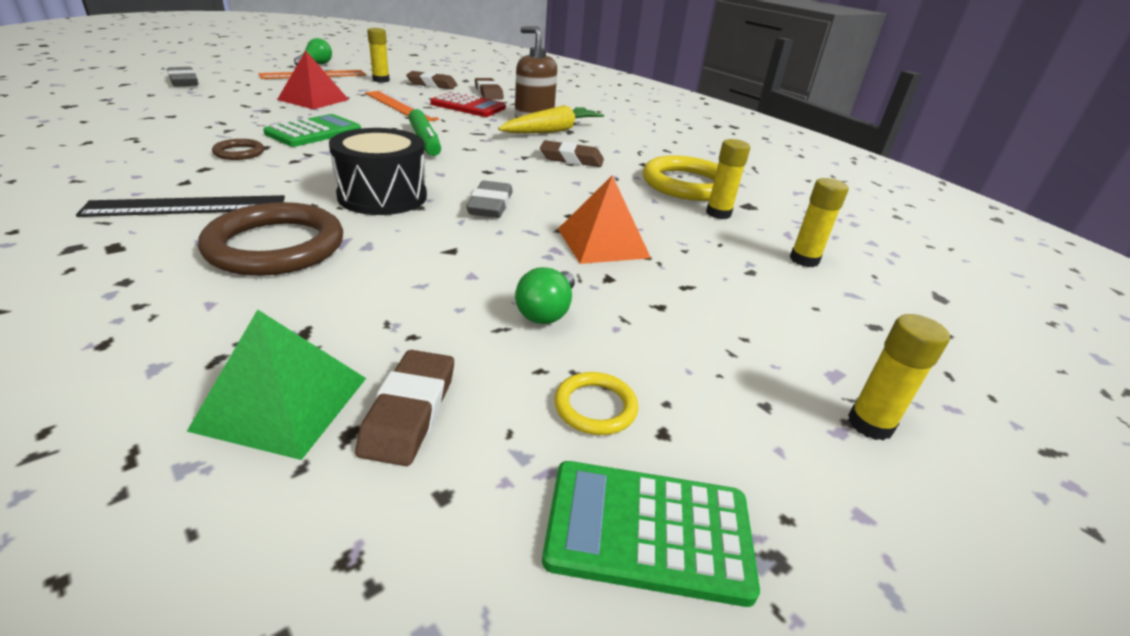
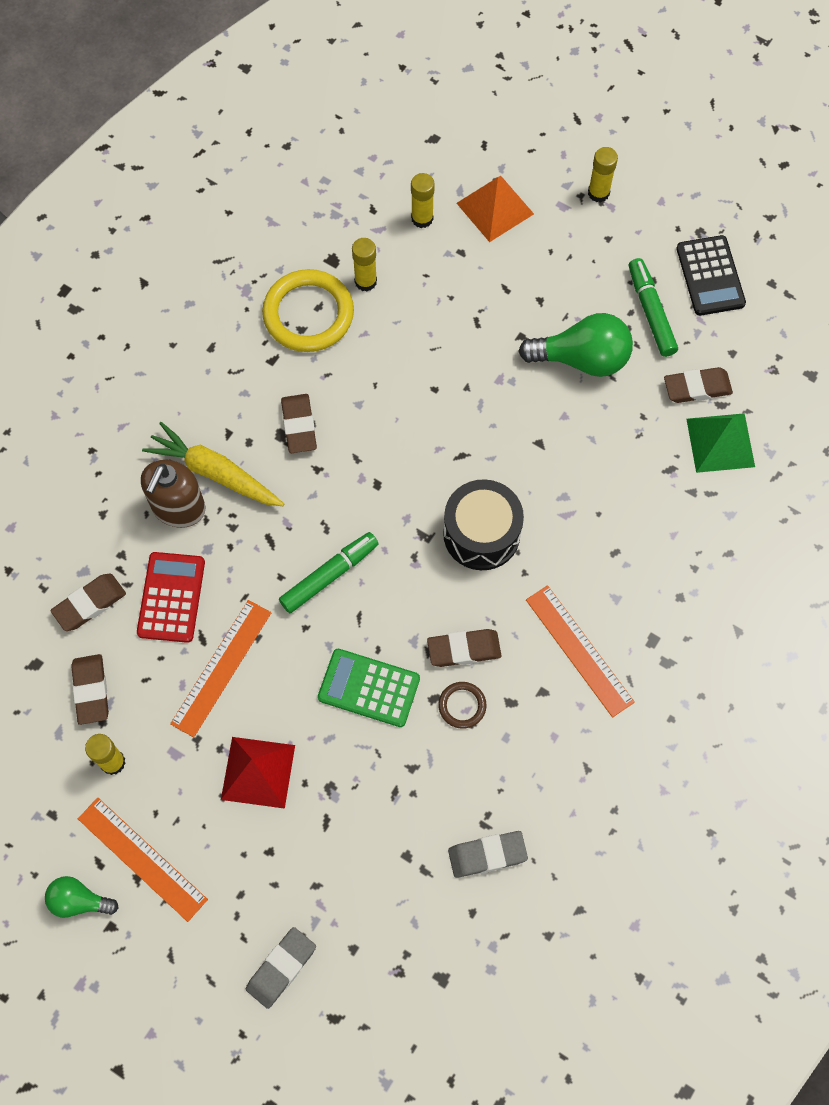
camera: 105 degrees left, 35 degrees up
black ruler [76,195,285,217] -> orange ruler [526,585,635,717]
brown ring [198,202,343,276] -> none
grey eraser [466,181,513,218] -> grey eraser moved to [448,831,528,878]
green light bulb [515,267,575,324] -> green light bulb [518,313,633,377], size x1.77
green calculator [542,461,760,607] -> black calculator [676,235,746,316]
yellow ring [554,372,638,435] -> green marker [629,258,678,357]
orange pyramid [558,175,651,264] -> orange pyramid moved to [456,176,534,242]
none -> brown eraser [427,629,502,667]

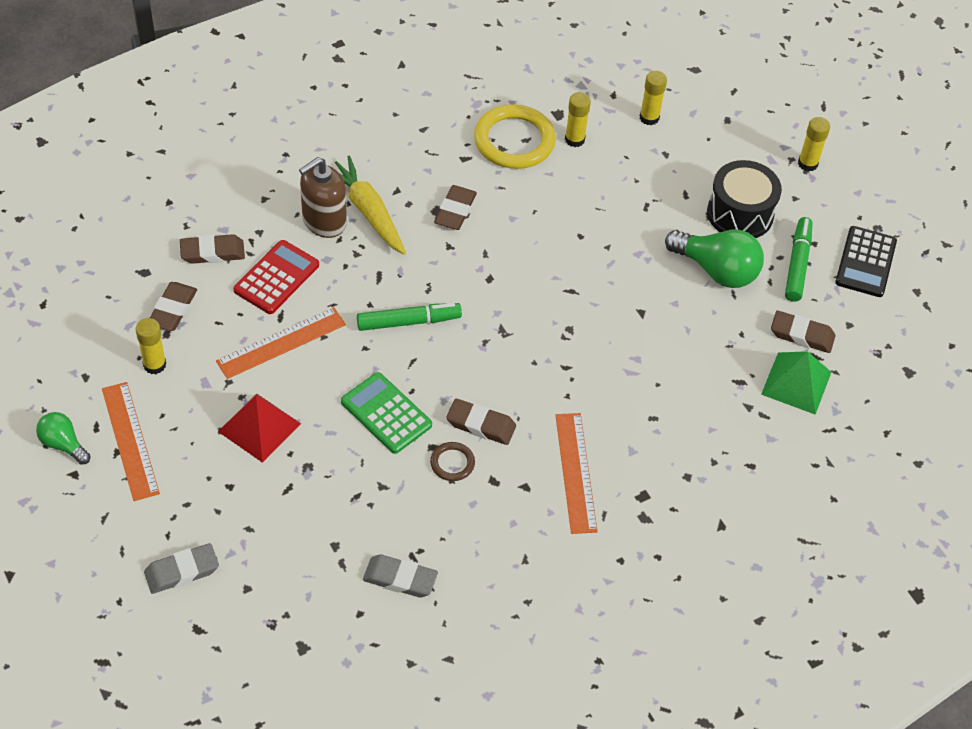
camera: 25 degrees right, 15 degrees down
black drum [443,479,524,570] -> black drum moved to [707,160,782,238]
orange pyramid [456,176,534,242] -> none

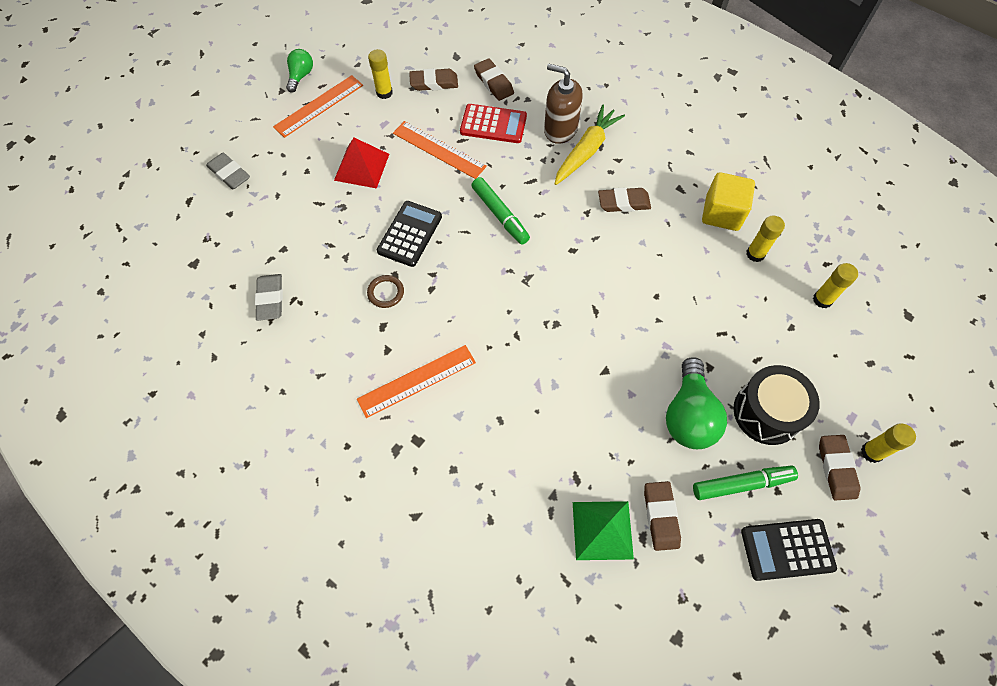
camera: 70 degrees right, 10 degrees up
green calculator [341,372,432,454] -> black calculator [377,201,442,267]
brown eraser [446,399,516,445] -> brown eraser moved to [819,435,860,501]
yellow ring [474,105,556,169] -> yellow cube [702,172,755,231]

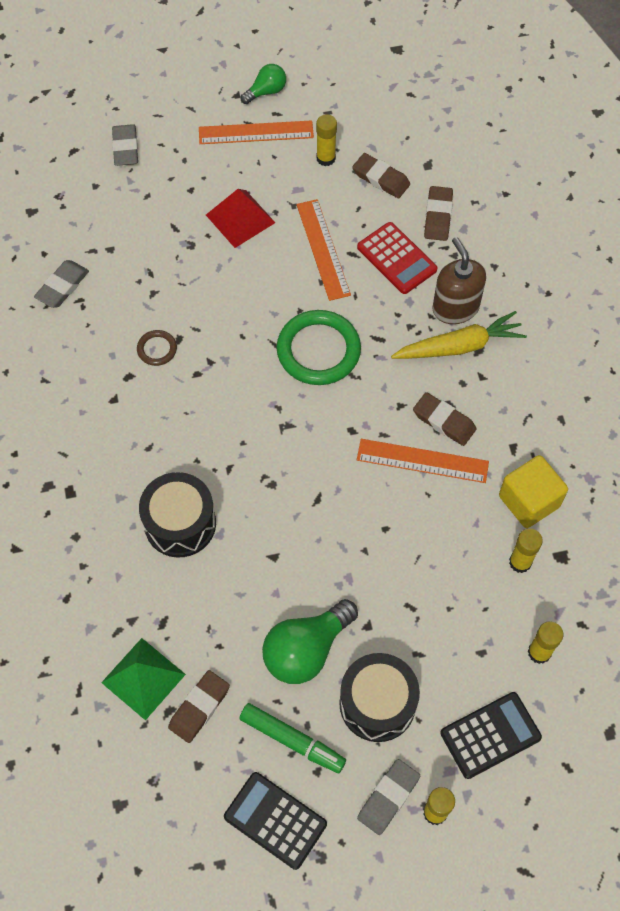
camera: 40 degrees right, 0 degrees up
orange ruler [357,345,476,418] -> orange ruler moved to [357,439,489,483]
black calculator [377,201,442,267] -> black calculator moved to [440,692,542,779]
green marker [471,177,530,245] -> green ring [277,310,361,385]
brown eraser [819,435,860,501] -> grey eraser [357,759,420,835]
none -> black drum [139,472,216,557]

